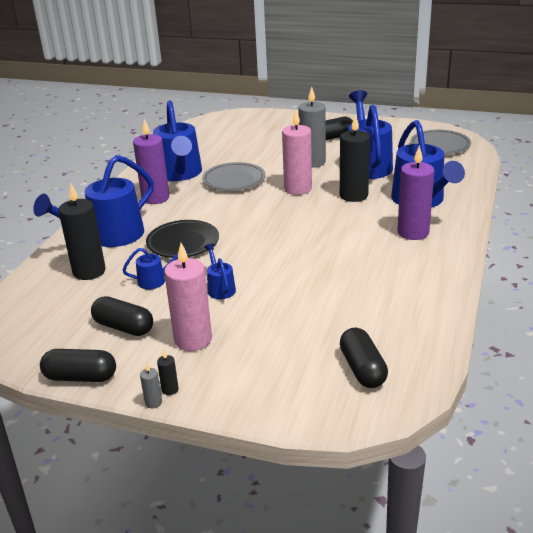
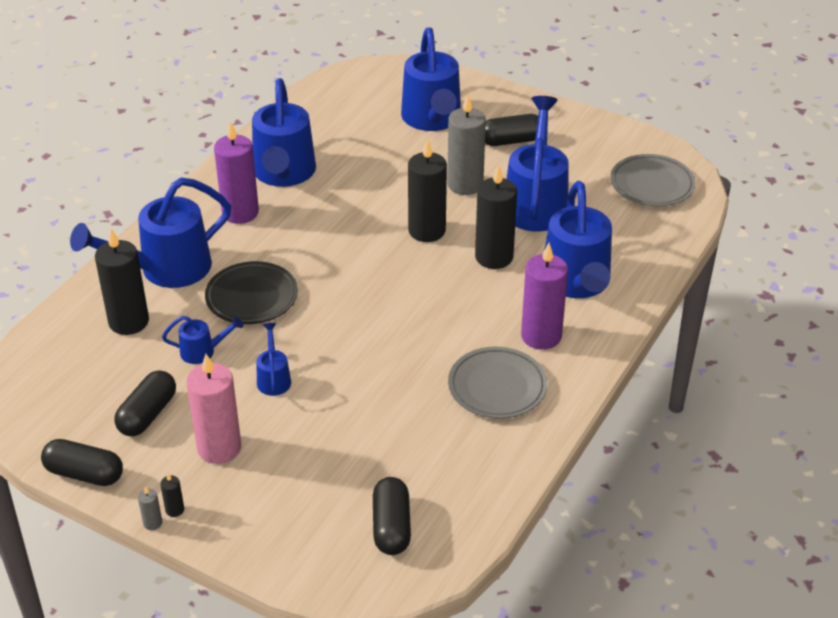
camera: 10 degrees right, 10 degrees up
black capsule [91,296,153,336] -> black capsule turned 75 degrees clockwise [114,371,176,436]
grey plate [202,162,266,191] -> grey plate moved to [448,347,547,419]
pink candle [282,110,312,195] -> black candle [408,139,447,242]
none -> blue watering can [401,27,461,131]

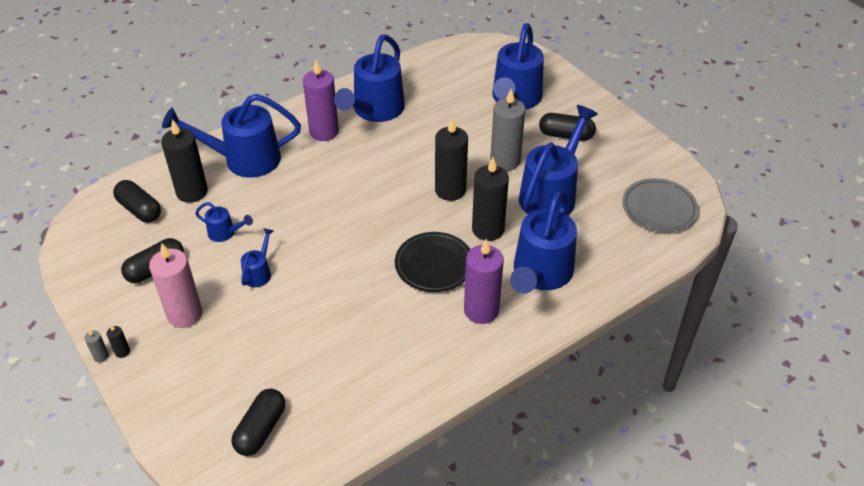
camera: 25 degrees right, 5 degrees up
black capsule [41,439,123,486] -> black capsule moved to [113,180,161,222]
black plate [205,261,298,324] -> black plate moved to [395,232,471,292]
grey plate [448,347,547,419] -> none

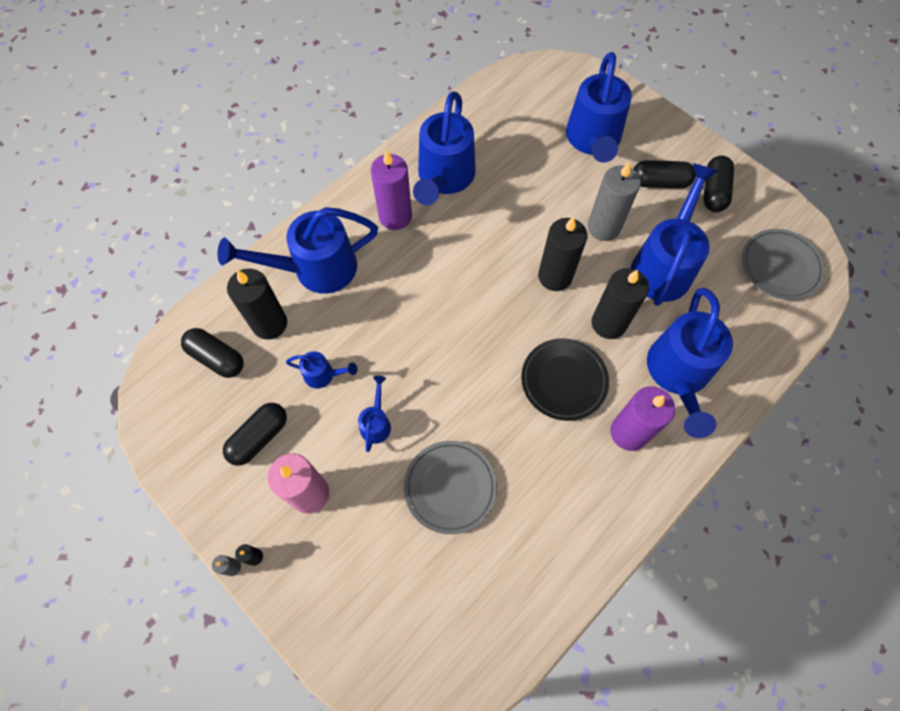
camera: 10 degrees left, 20 degrees up
black capsule [232,389,285,456] -> black capsule moved to [704,156,734,212]
none -> grey plate [404,441,497,534]

